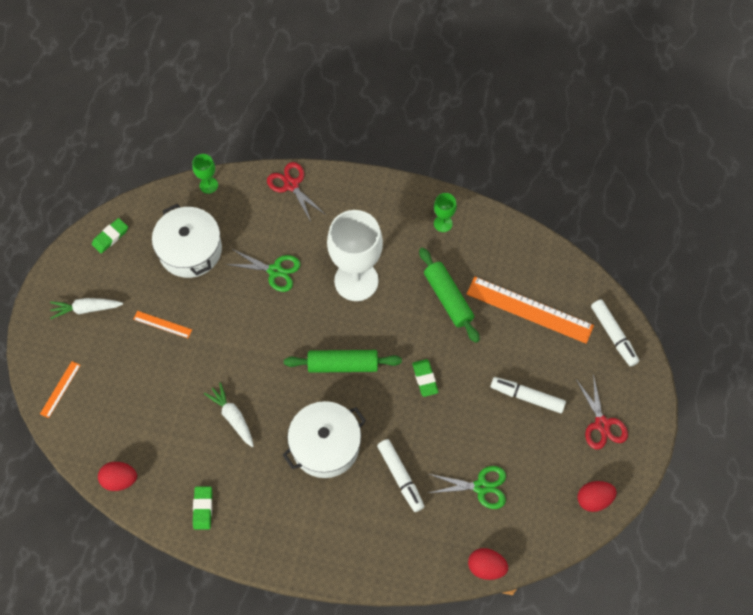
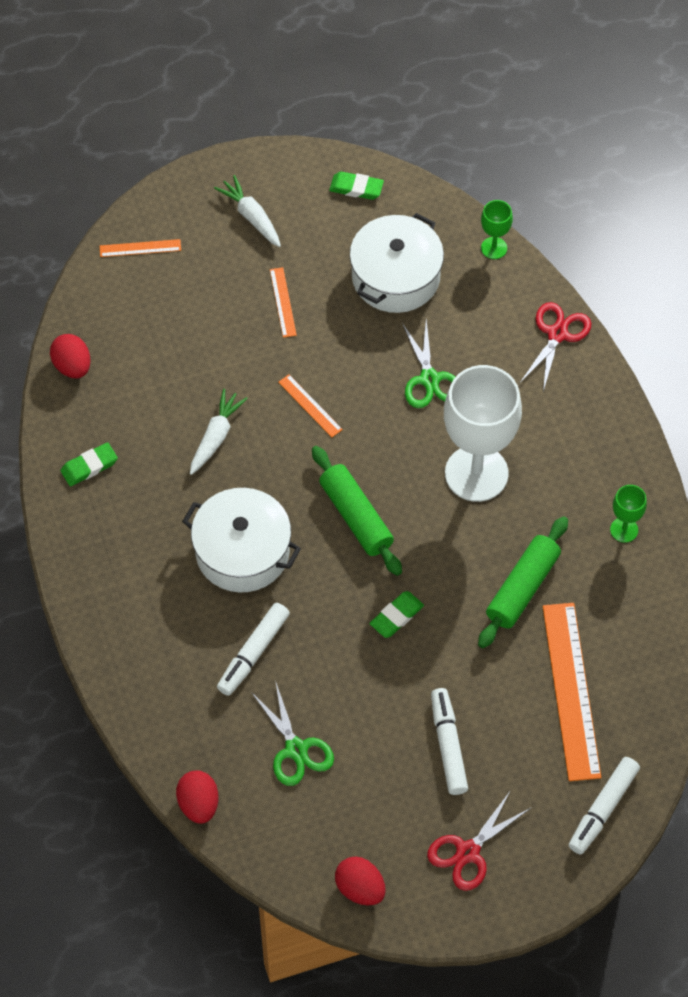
camera: 60 degrees right, 5 degrees down
none -> orange ruler [278,375,343,437]

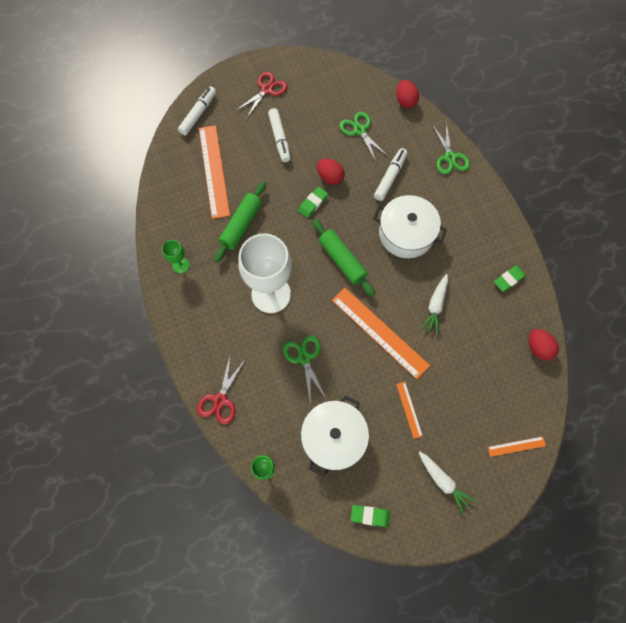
camera: 175 degrees right, 10 degrees up
orange ruler [278,375,343,437] -> orange ruler [332,288,430,379], size x2.15
red egg [335,857,386,905] -> red egg moved to [317,159,345,185]
none -> green scissors [432,122,470,175]

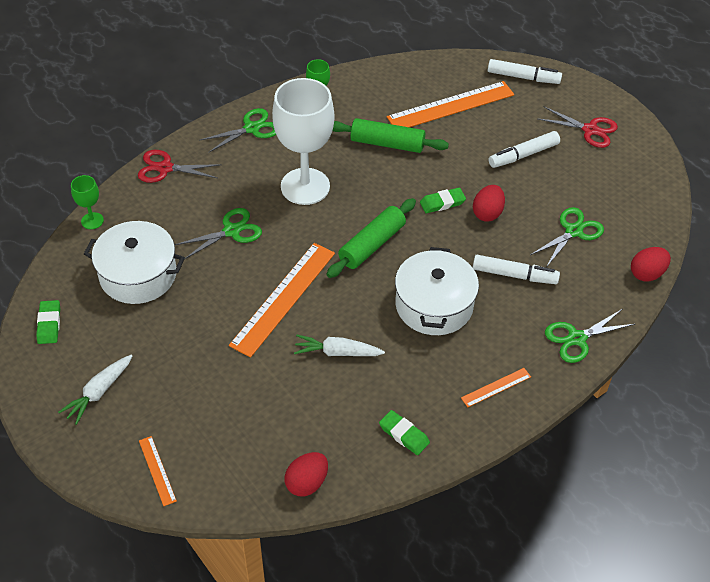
camera: 75 degrees right, 20 degrees down
green eraser [298,187,328,218] -> green eraser turned 45 degrees counterclockwise [420,187,466,213]
orange ruler [396,382,423,439] -> orange ruler moved to [461,368,531,407]
none -> green scissors [200,108,276,153]

